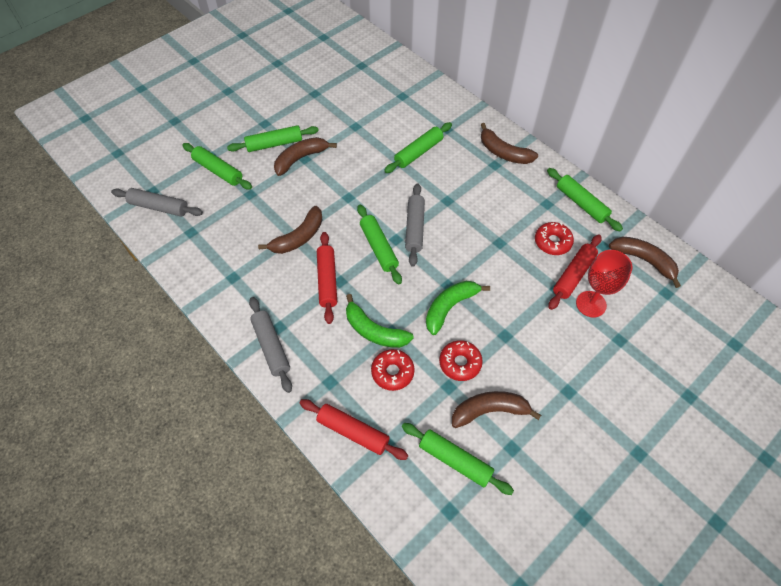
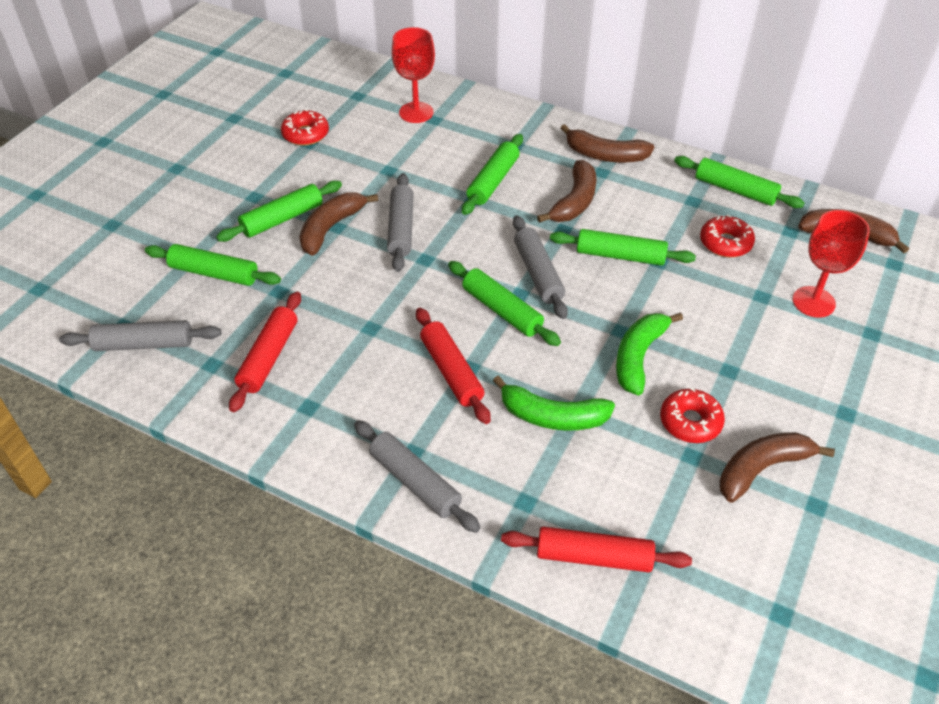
camera: 20 degrees left, 10 degrees down
brown banana [258,206,323,254] -> brown banana moved to [537,160,596,223]
red donut [371,349,415,391] -> red donut moved to [281,109,329,146]
green rolling pin [402,423,514,495] -> green rolling pin moved to [550,229,696,266]
red rolling pin [549,234,602,310] -> red rolling pin moved to [229,291,301,412]
none -> grey rolling pin [387,173,414,272]
none -> red goblet [392,27,435,123]

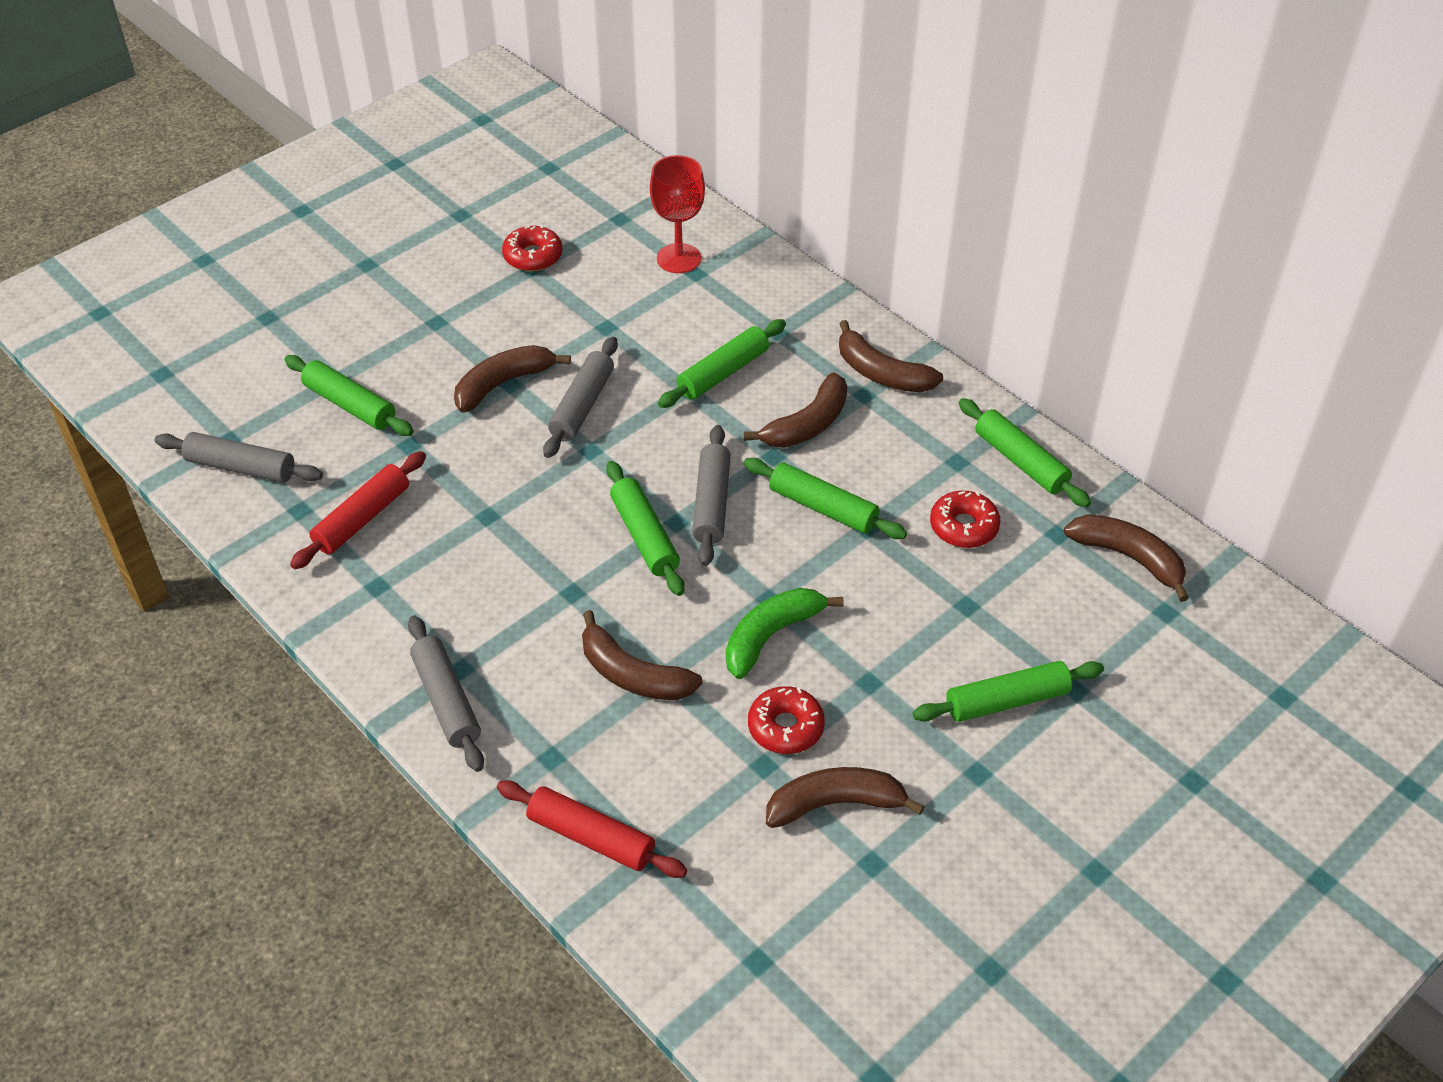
camera: 20 degrees right, 0 degrees up
green rolling pin [216,180,342,242] -> green rolling pin moved to [913,661,1104,722]
red rolling pin [416,308,491,424] -> none
green banana [493,376,615,431] -> brown banana [582,610,703,700]
red goblet [792,210,870,318] -> none

